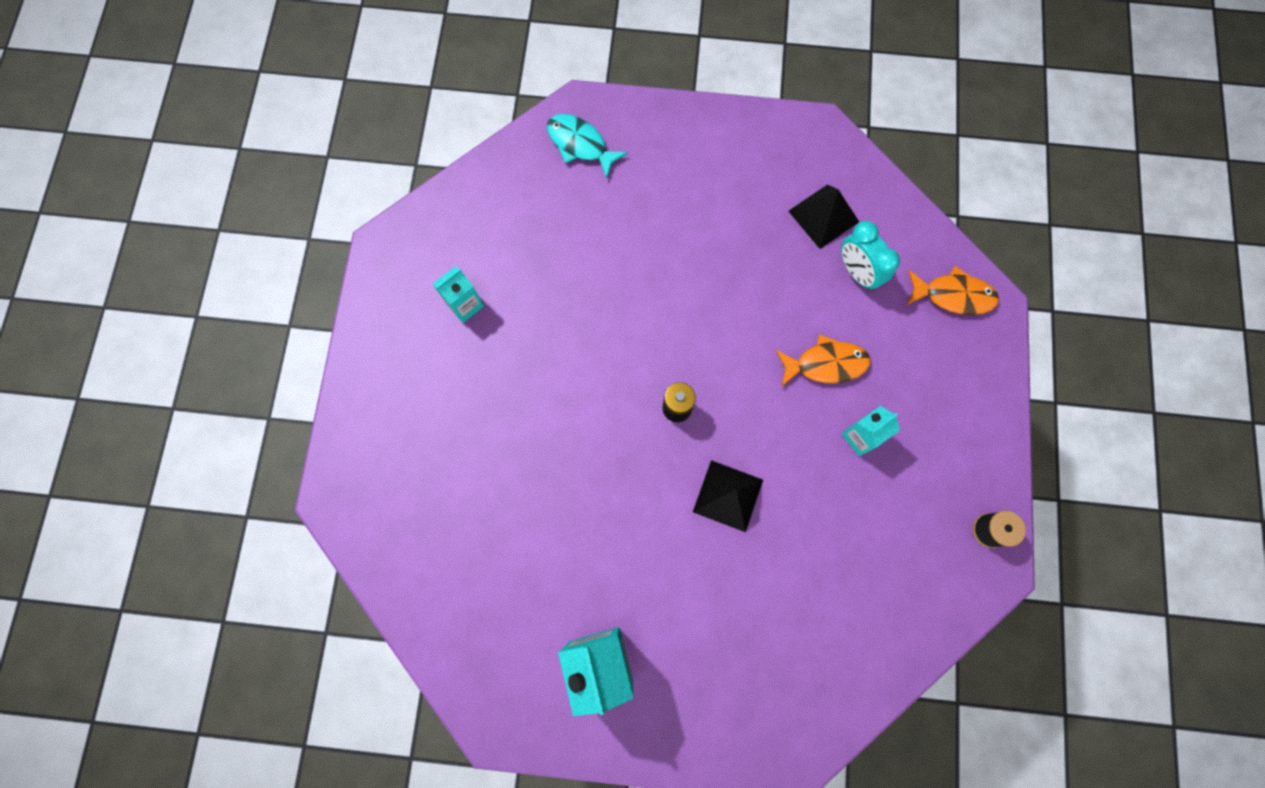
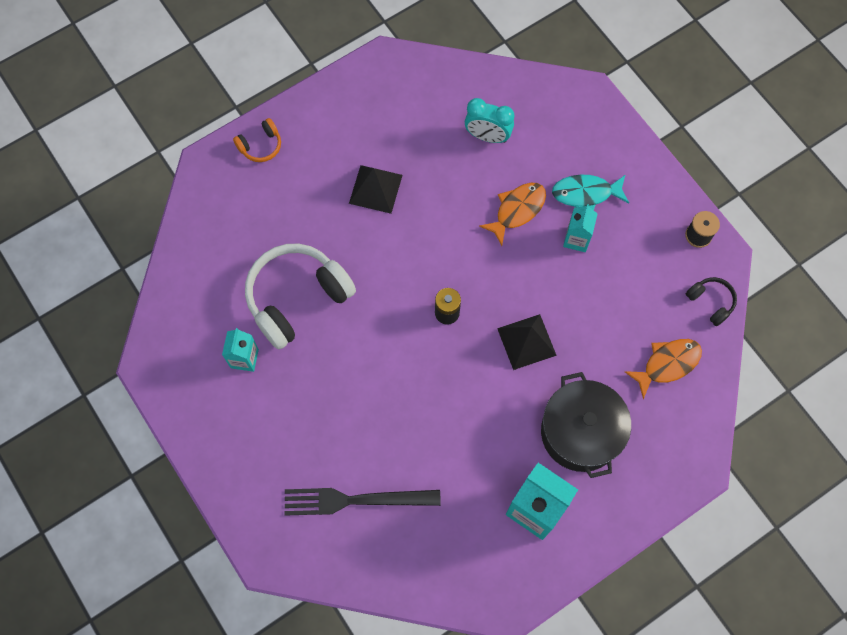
camera: 40 degrees left, 5 degrees down
turquoise fish [547,114,628,178] -> turquoise fish moved to [552,175,629,210]
black pyramid [788,184,859,249] -> black pyramid moved to [349,165,403,214]
orange fish [906,266,999,315] -> orange fish moved to [625,339,702,399]
none -> orange headphones [233,118,281,162]
none -> white headphones [245,244,356,349]
none -> black fork [285,488,441,516]
none -> black pot [541,372,631,478]
none -> black headphones [686,277,737,326]

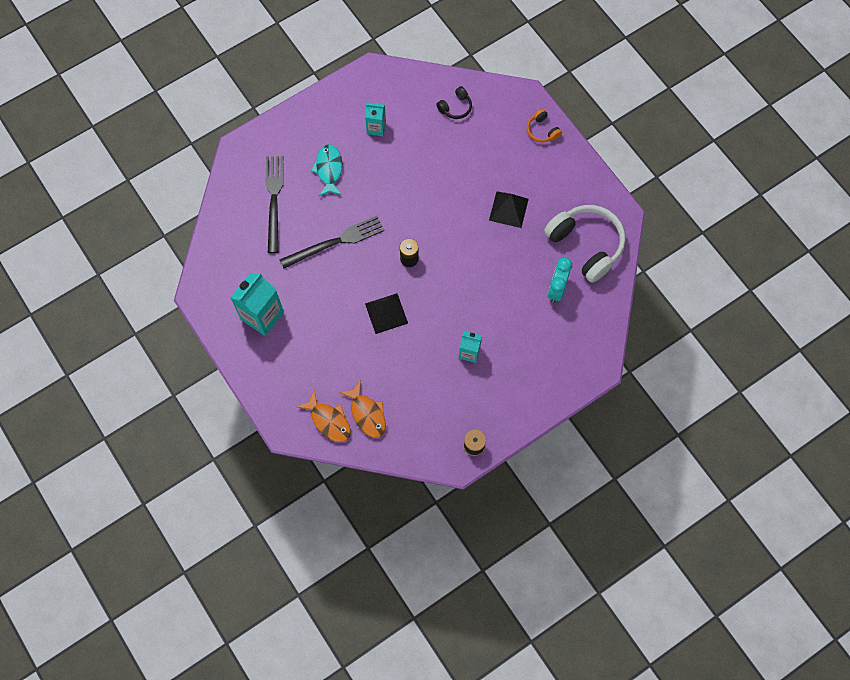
camera: 90 degrees right, 0 degrees up
white headphones [245,244,356,349] -> white headphones moved to [544,205,626,283]
orange fish [479,183,546,246] -> orange fish moved to [297,390,351,442]
black pot [541,372,631,478] -> none
turquoise fish [552,175,629,210] -> turquoise fish moved to [311,144,342,196]
black headphones [686,277,737,326] -> black headphones moved to [436,86,472,119]
none -> black fork [280,216,384,268]

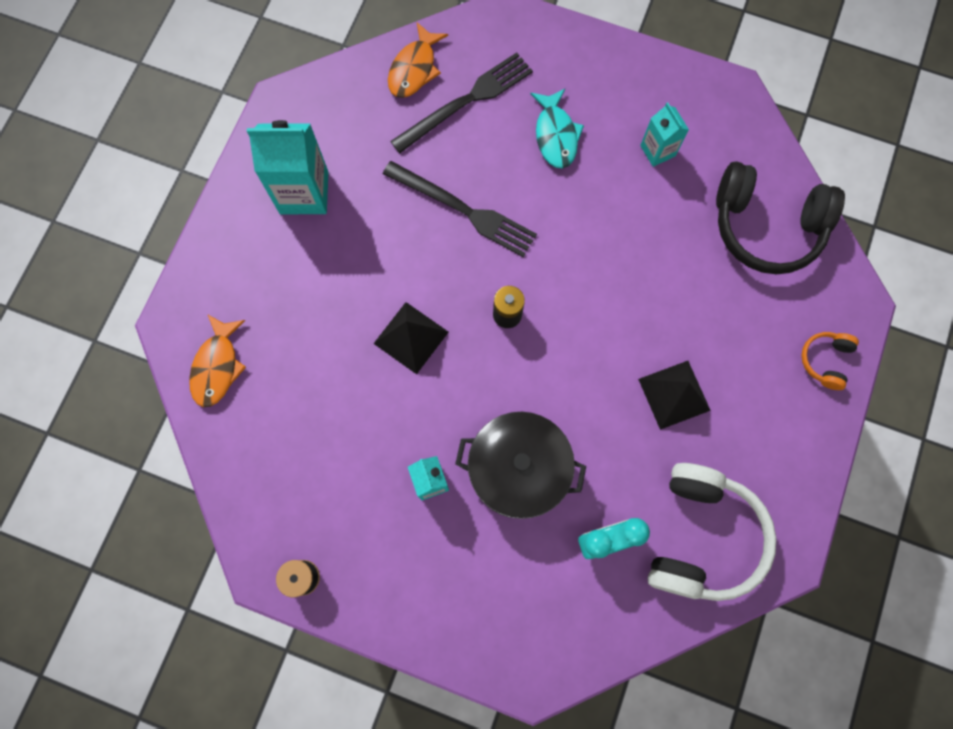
camera: 55 degrees right, 5 degrees up
turquoise fish [311,144,342,196] -> turquoise fish turned 120 degrees clockwise [530,89,584,169]
orange fish [339,380,386,438] -> orange fish moved to [388,23,448,98]
black headphones [436,86,472,119] -> black headphones [716,161,845,274], size x2.17
none -> black pot [455,412,586,519]

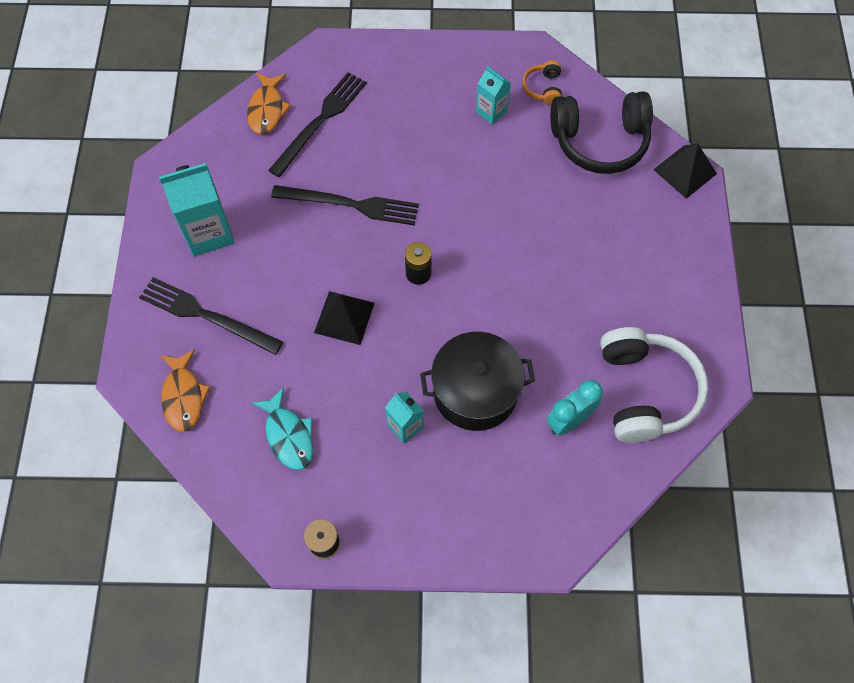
camera: 20 degrees left, 10 degrees down
turquoise fish [530,89,584,169] -> turquoise fish moved to [251,387,313,470]
black pyramid [638,361,711,430] -> black pyramid moved to [653,143,717,199]
orange headphones [801,332,859,390] -> orange headphones moved to [522,60,562,105]
none -> black fork [139,277,283,355]

